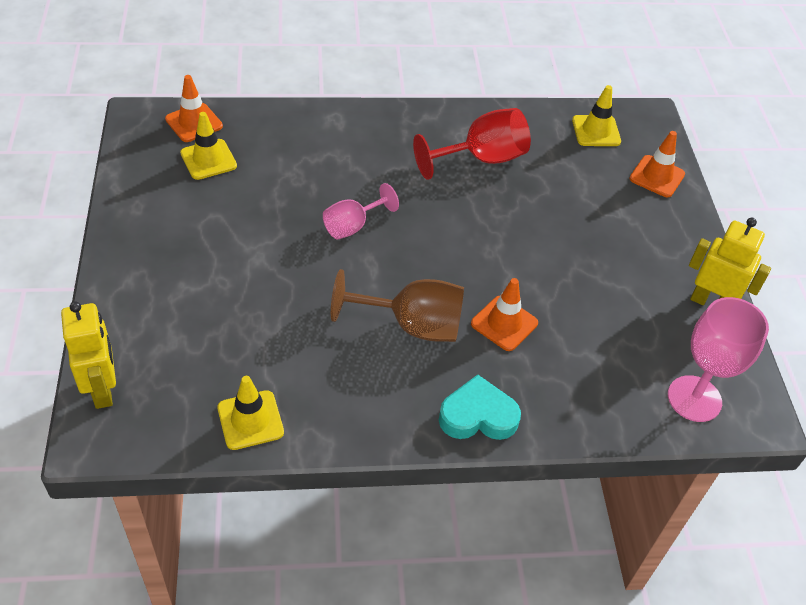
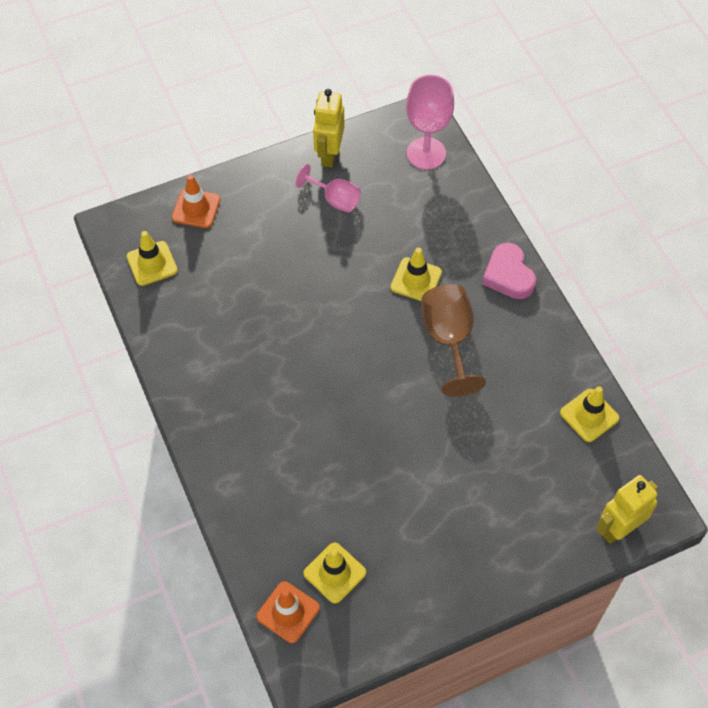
camera: 105 degrees left, 10 degrees up
pink goblet [323,183,399,239] -> pink goblet moved to [296,164,361,213]
red goblet [413,108,531,180] -> none
turquoise heart [439,375,521,440] -> pink heart [482,243,536,299]
orange traffic cone [471,278,538,351] -> yellow traffic cone [390,248,442,301]

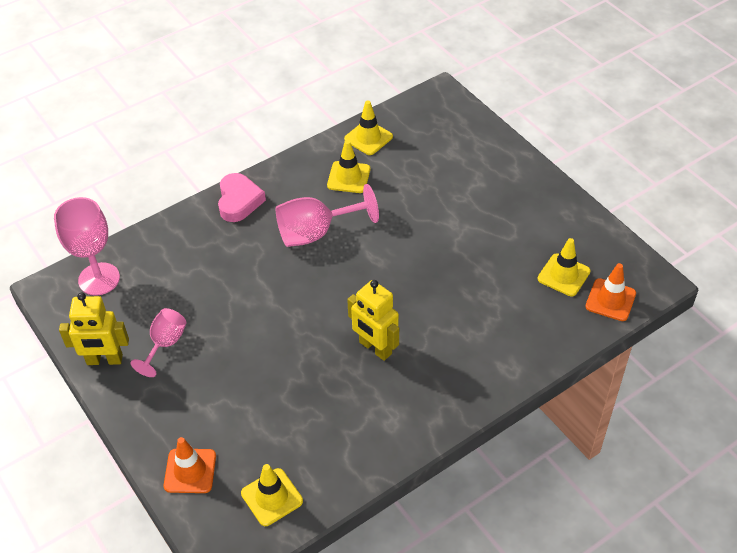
camera: 100 degrees left, 10 degrees down
yellow traffic cone [390,248,442,301] -> yellow traffic cone moved to [327,140,370,193]
brown goblet [421,284,486,397] -> pink goblet [276,184,379,247]
pink heart [482,243,536,299] -> pink heart turned 60 degrees counterclockwise [218,173,266,222]
yellow robot [596,475,658,544] -> yellow robot moved to [347,280,399,361]

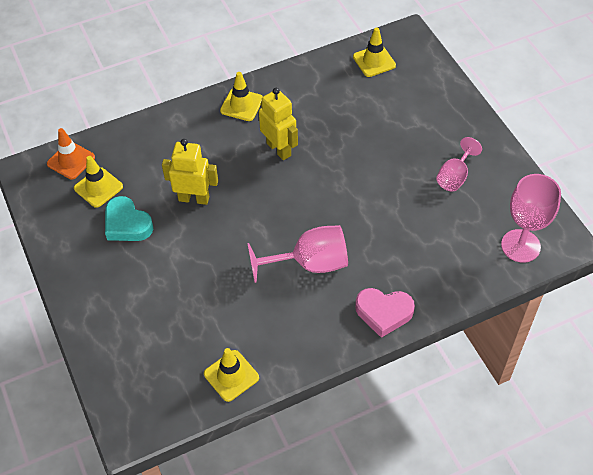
camera: 170 degrees left, 5 degrees up
yellow robot [59,292,129,365] -> yellow robot moved to [162,139,218,205]
orange traffic cone [164,437,216,493] -> none
pink heart [218,173,266,222] -> pink heart turned 90 degrees counterclockwise [355,288,415,338]
yellow traffic cone [327,140,370,193] -> yellow traffic cone moved to [220,72,263,121]
none -> turquoise heart [105,196,153,241]

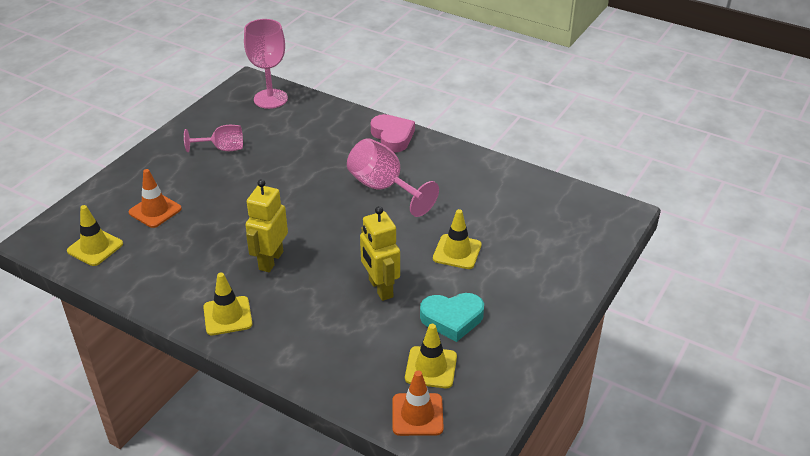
camera: 125 degrees left, 15 degrees down
turquoise heart [105,196,153,241] -> turquoise heart turned 75 degrees clockwise [420,293,484,342]
yellow traffic cone [204,348,259,402] -> yellow traffic cone moved to [433,209,482,269]
none -> orange traffic cone [128,169,182,228]

